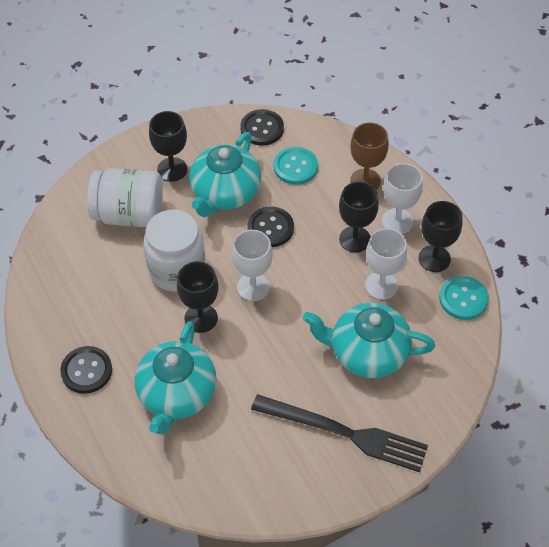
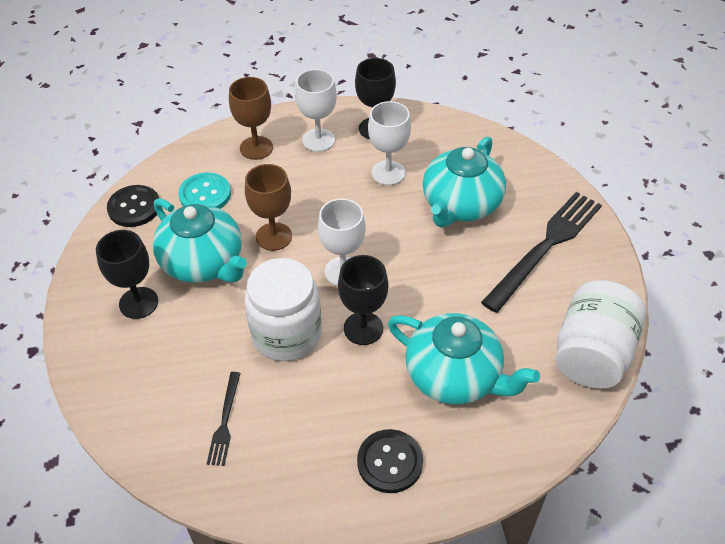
camera: 70 degrees left, 5 degrees down
white jar [87,168,163,227] -> white jar moved to [556,280,646,389]
black button [248,207,294,247] -> brown goblet [245,164,292,251]
black goblet [339,181,379,253] -> none
turquoise button [439,276,489,320] -> none
none -> black fork [207,372,240,466]

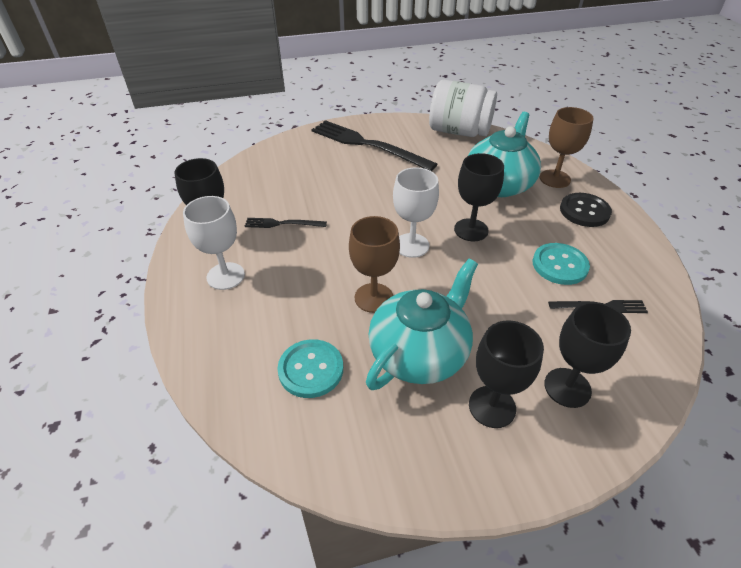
camera: 95 degrees left, 5 degrees down
black button [107,185,159,227] -> none
brown goblet [229,77,273,160] -> brown goblet moved to [540,107,594,188]
white jar [245,258,322,361] -> none
white goblet [368,101,411,185] -> black fork [245,218,327,228]
turquoise teapot [423,136,506,227] -> none
none -> turquoise button [533,243,590,285]
none -> black goblet [544,302,631,408]

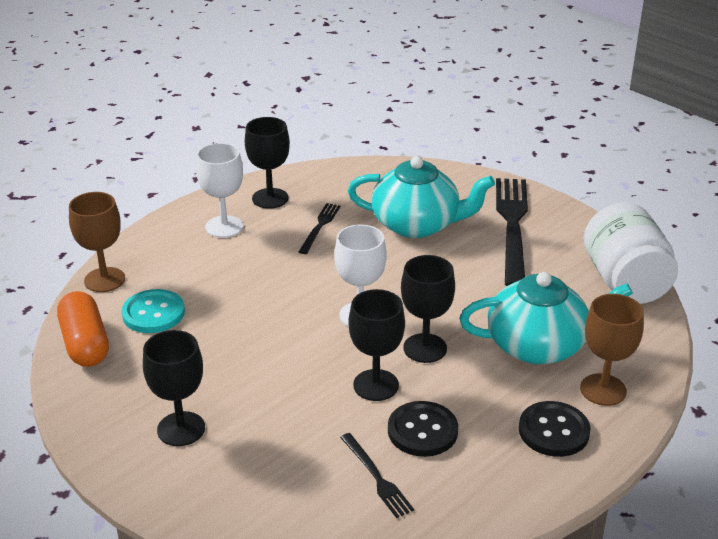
camera: 60 degrees right, 10 degrees down
black fork [245,218,327,228] -> black fork turned 45 degrees clockwise [299,203,341,254]
brown goblet [349,216,400,313] -> brown goblet moved to [69,192,125,292]
turquoise teapot [366,259,478,390] -> turquoise teapot moved to [348,156,495,238]
turquoise button [533,243,590,285] -> black button [388,401,458,457]
black goblet [544,302,631,408] -> black goblet moved to [349,289,405,401]
none -> orange capsule [57,291,109,367]

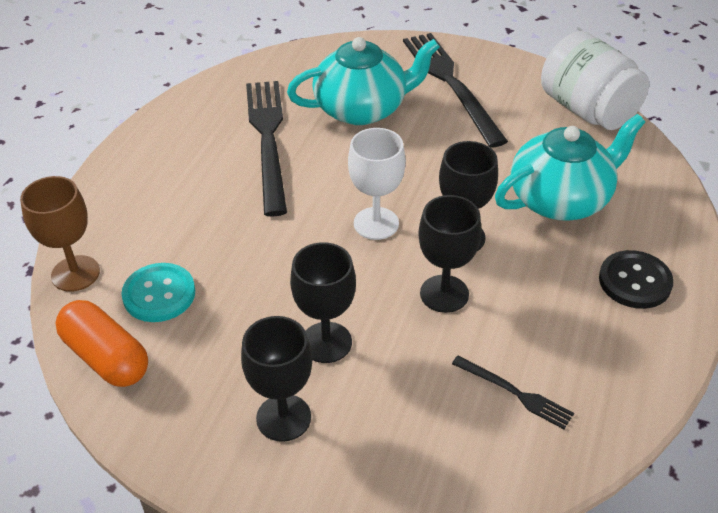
camera: 25 degrees left, 10 degrees up
white goblet [196,143,243,238] -> none
black goblet [245,117,290,209] -> black goblet moved to [290,242,356,363]
black fork [299,203,341,254] -> black fork [246,81,287,217], size x2.07
black button [388,401,458,457] -> none
brown goblet [580,294,644,406] -> none

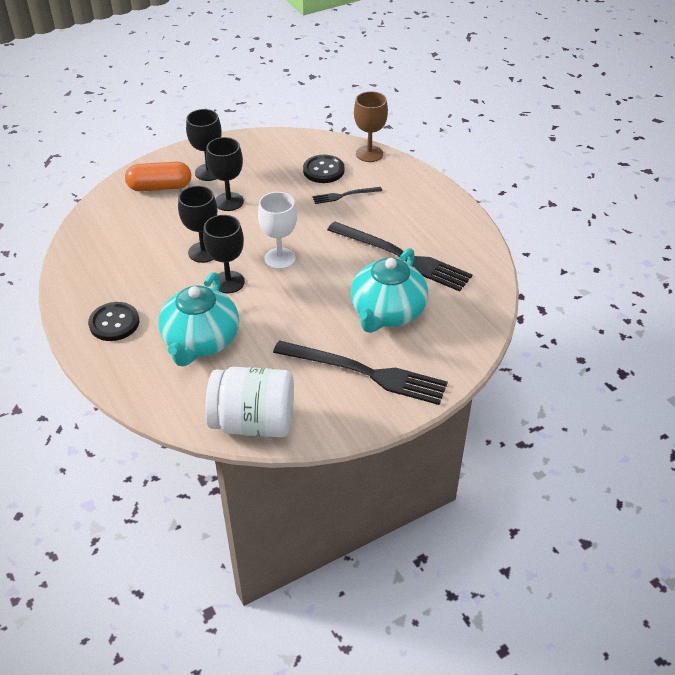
camera: 130 degrees right, 0 degrees up
orange capsule [56,300,148,387] -> orange capsule moved to [125,161,191,191]
turquoise button [121,263,195,322] -> black button [303,155,344,183]
black fork [452,356,574,429] -> black fork moved to [312,187,382,204]

